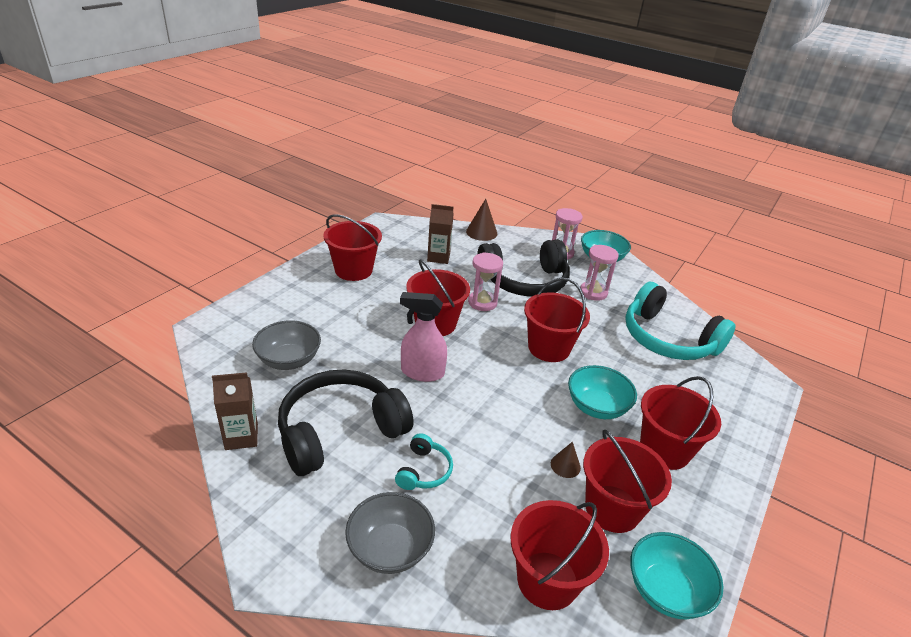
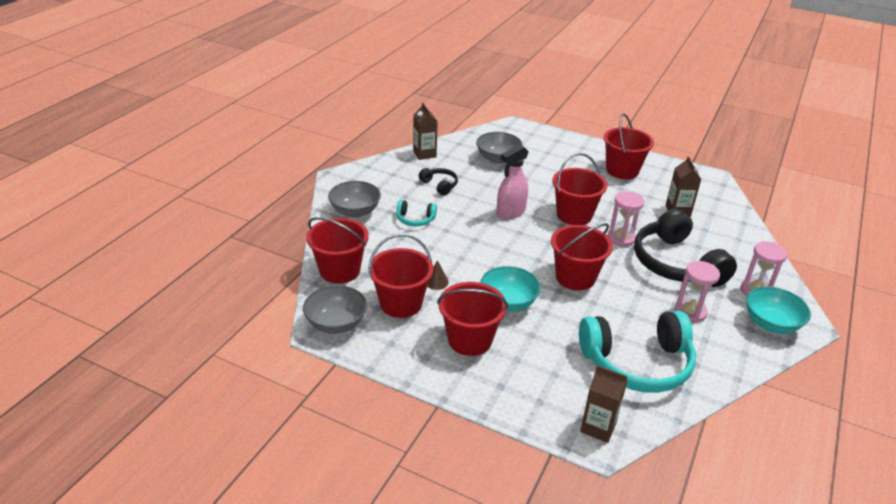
camera: 85 degrees right, 0 degrees up
black headphones [278,369,414,476] -> black headphones [419,168,458,195], size x0.45
pink spray bottle [400,292,447,382] -> pink spray bottle turned 135 degrees counterclockwise [497,144,529,220]
brown cone [466,199,497,241] -> none
turquoise headphones [625,282,736,360] -> turquoise headphones turned 135 degrees counterclockwise [579,311,696,393]
turquoise bowl [630,532,724,619] -> grey bowl [303,285,367,334]
none -> brown carton [580,365,628,443]

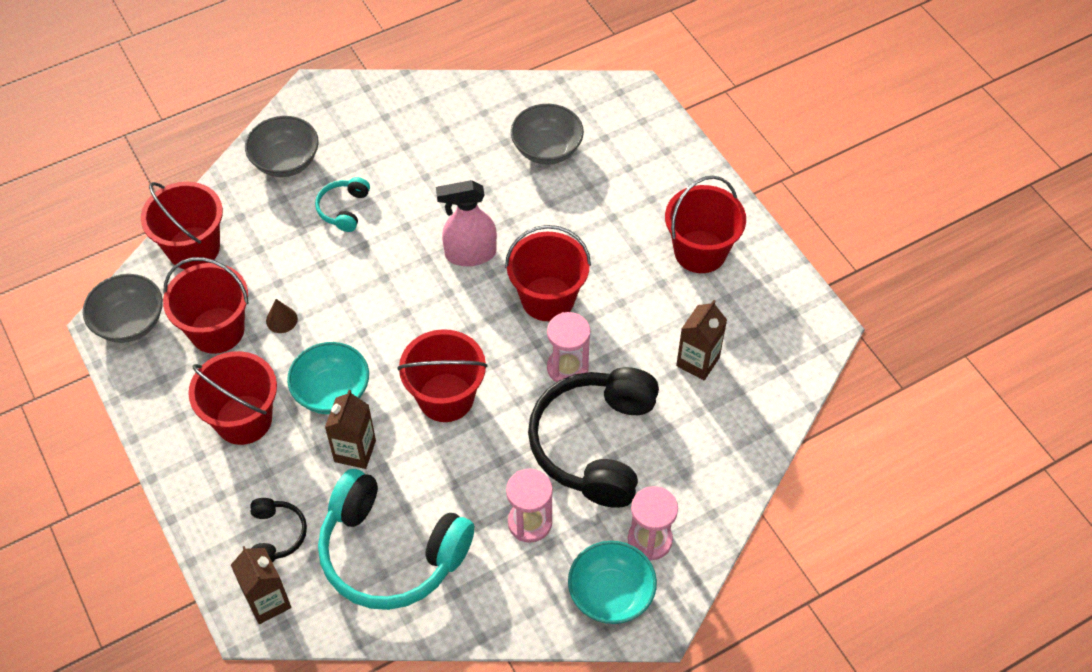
camera: 35 degrees right, 20 degrees up
turquoise headphones [397,200,437,226] -> turquoise headphones turned 60 degrees clockwise [315,177,370,232]
brown carton [413,103,438,160] -> brown carton moved to [325,390,376,469]
black headphones [419,168,458,195] -> black headphones moved to [250,498,307,562]

